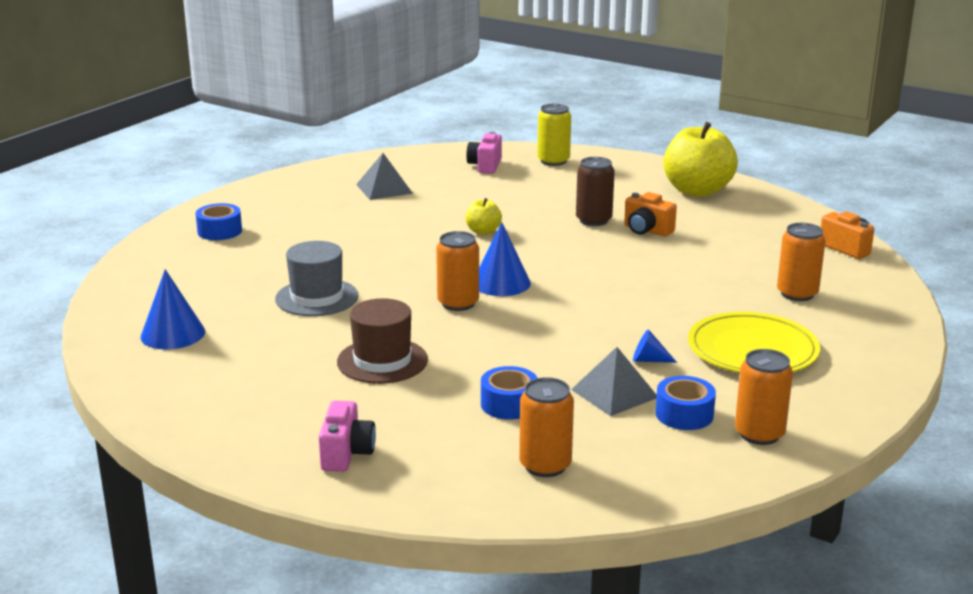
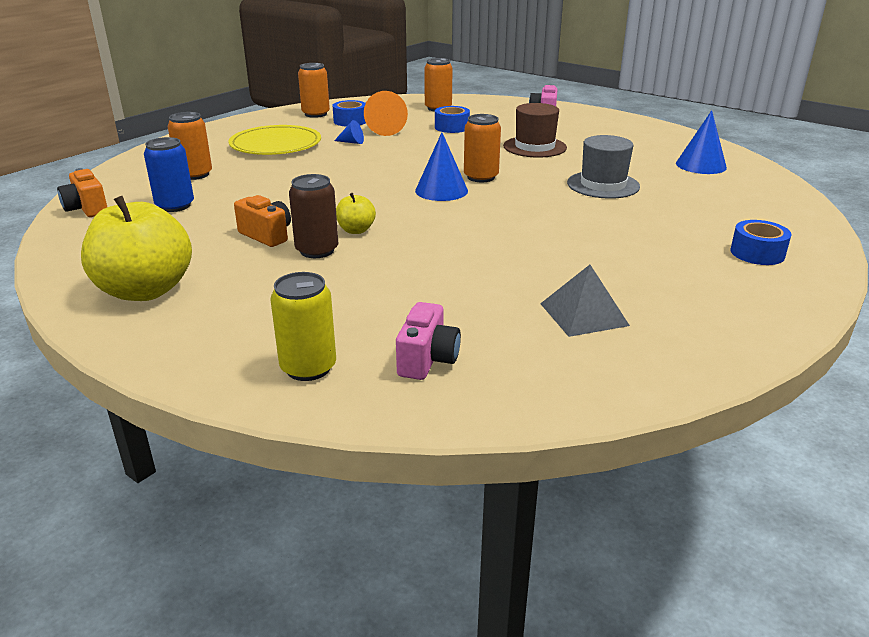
camera: 175 degrees left, 5 degrees up
yellow apple [465,198,502,235] -> yellow apple moved to [336,193,376,234]
grey pyramid [571,347,657,416] -> orange cone [364,91,408,136]
none -> blue can [144,137,194,212]

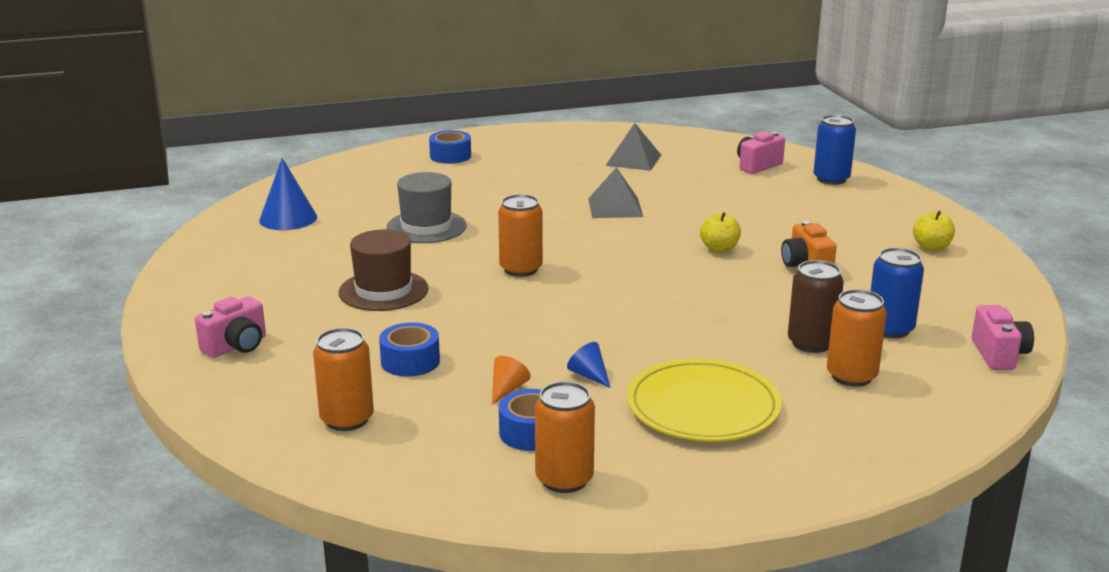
camera: 145 degrees left, 5 degrees down
orange camera [57,168,107,217] -> pink camera [972,305,1034,370]
yellow apple [81,196,192,301] -> yellow apple [913,211,955,251], size x0.46
yellow can [270,272,336,381] -> blue can [813,115,856,185]
brown can [289,174,338,258] -> brown can moved to [788,260,844,353]
orange cone [364,91,408,136] -> orange cone [492,356,531,404], size x0.54
blue cone [415,132,468,201] -> none
none -> grey pyramid [588,167,643,218]

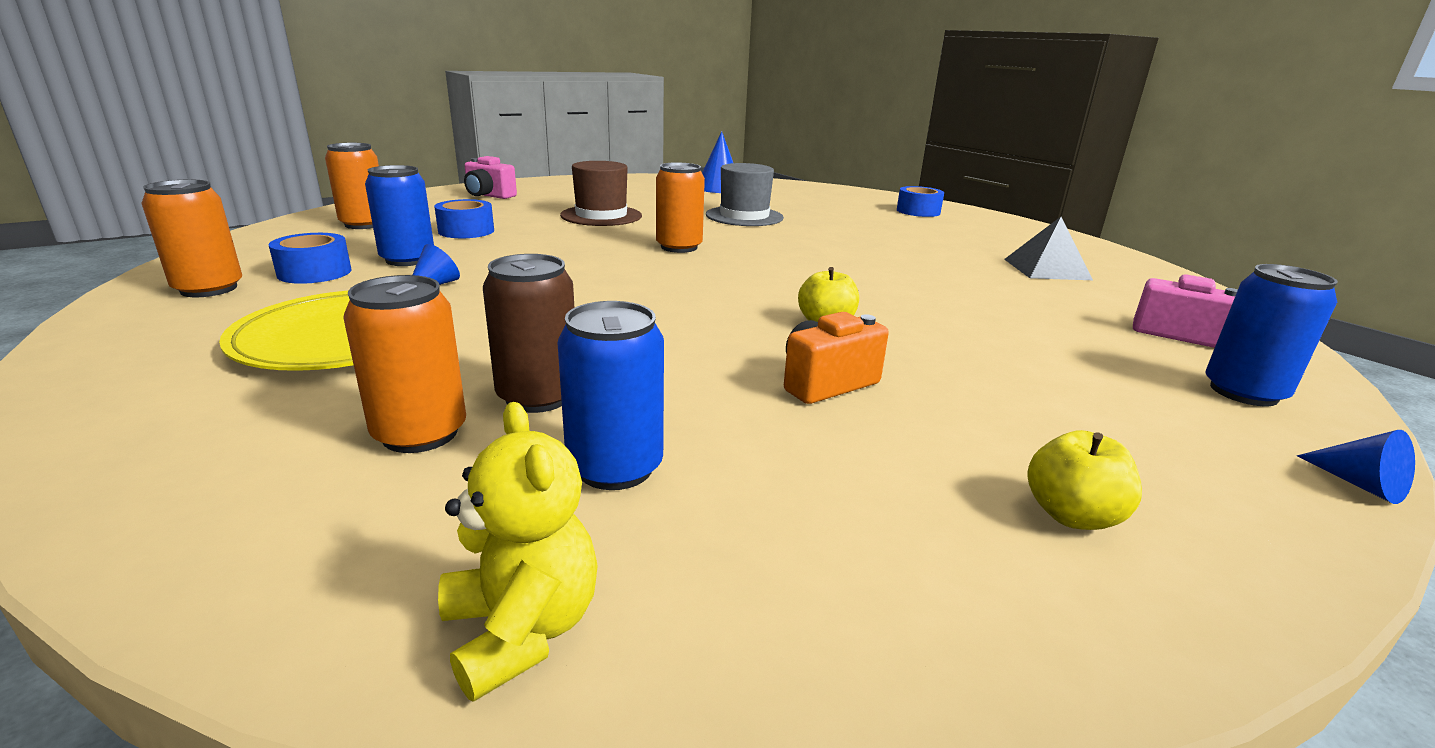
camera: 70 degrees right, 0 degrees up
orange cone [492,356,531,404] -> blue can [365,165,434,266]
grey pyramid [588,167,643,218] -> none
pink camera [972,305,1034,370] -> yellow teddy bear [438,402,598,702]
none -> blue cone [1297,430,1415,504]

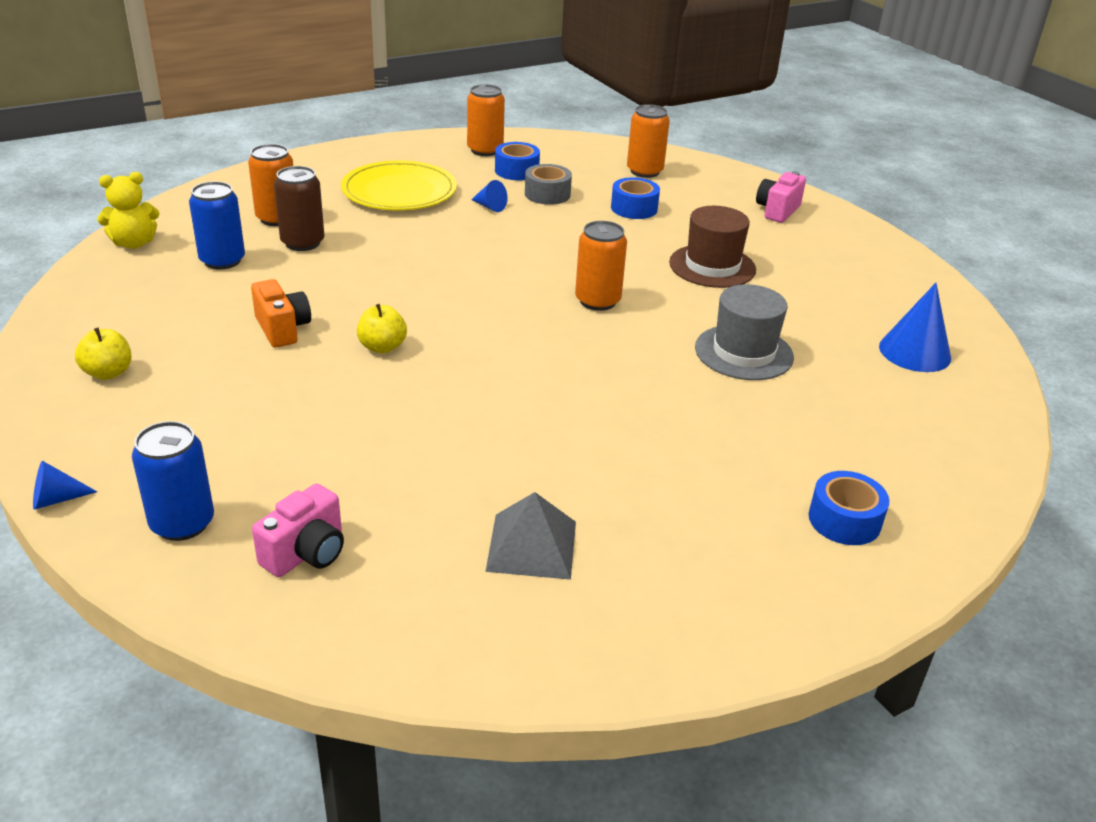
camera: 95 degrees right, 10 degrees up
blue can [365,165,434,266] -> grey tape [525,164,572,205]

